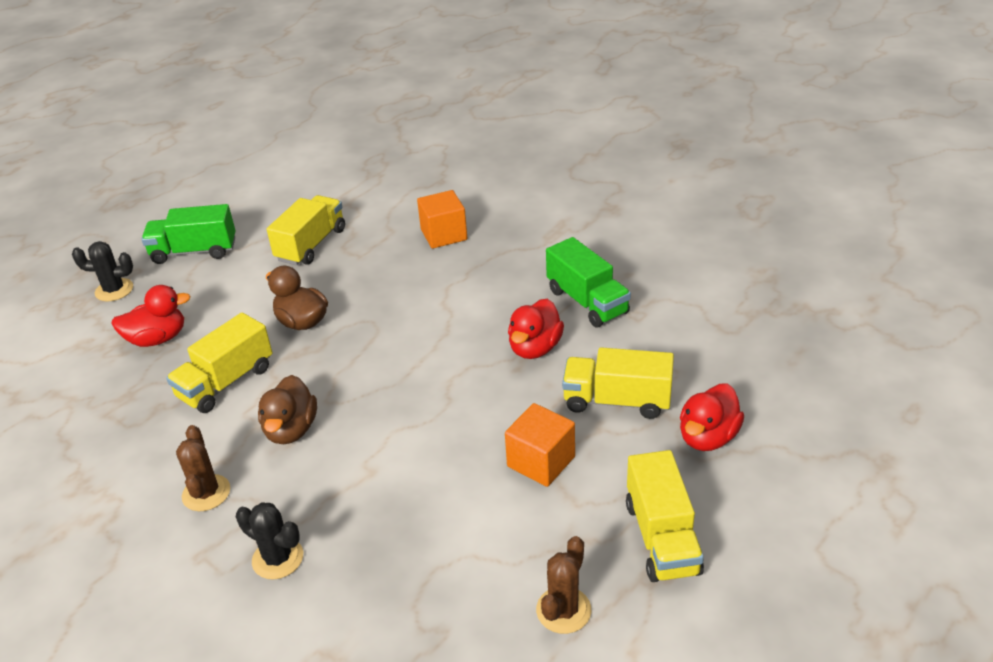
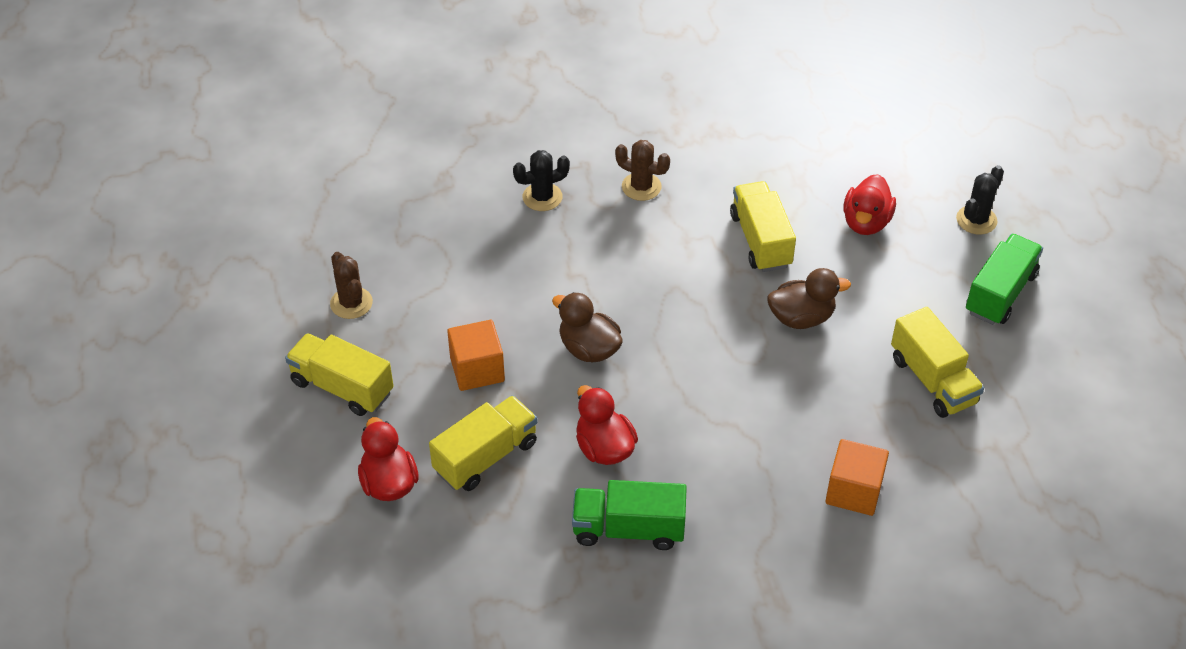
camera: 125 degrees right, 10 degrees up
brown duck [258,375,317,444] -> brown duck moved to [552,292,623,362]

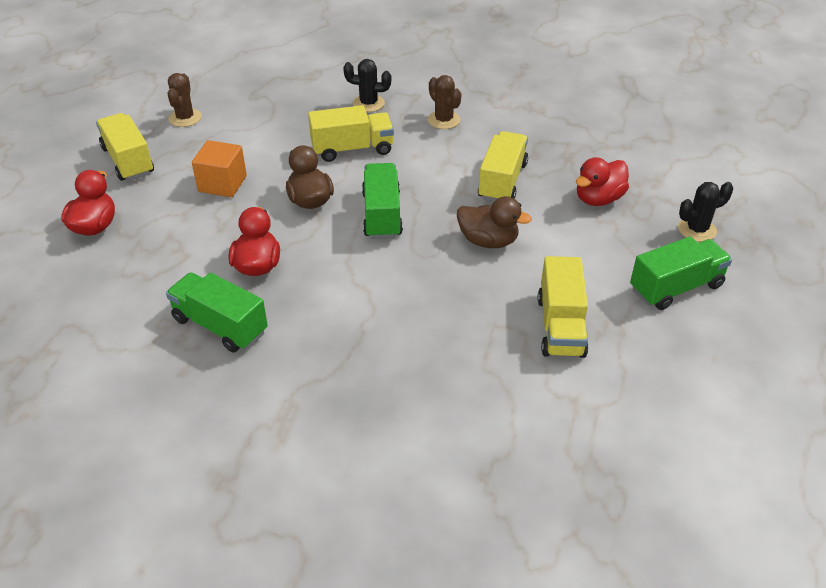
camera: 30 degrees right, 5 degrees down
yellow truck [429,396,537,491] -> yellow truck moved to [308,105,394,162]
orange cube [825,439,889,516] -> none
none -> green truck [362,163,403,239]

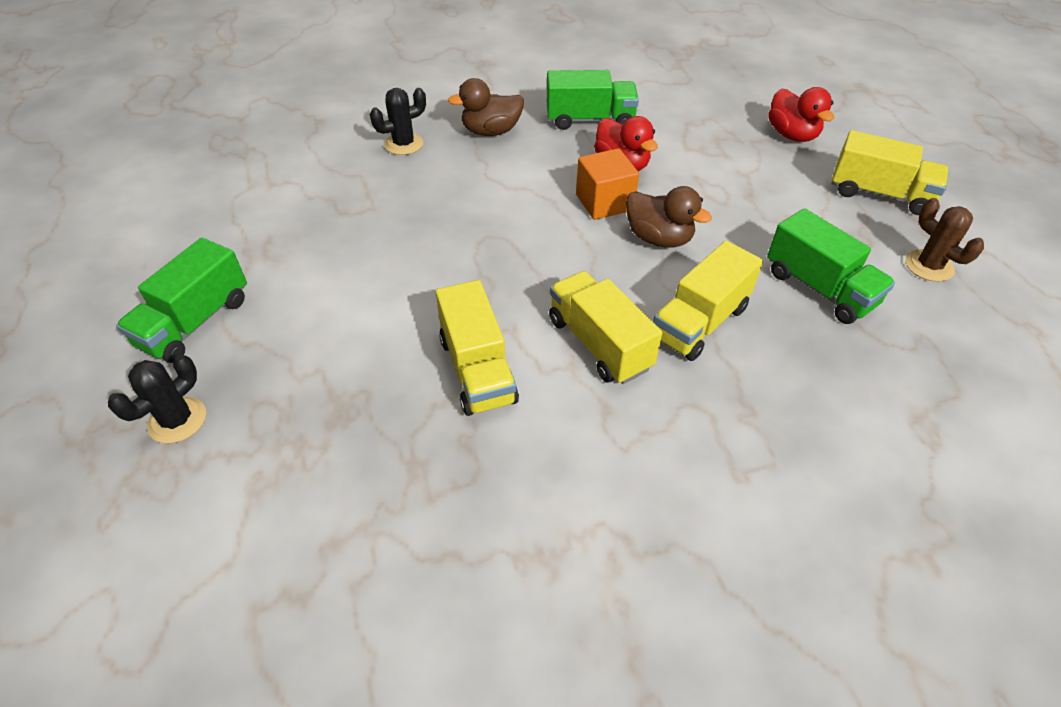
camera: 145 degrees right, 5 degrees up
orange cube [192,140,247,197] -> orange cube moved to [576,148,639,220]
black cactus [343,59,391,112] -> black cactus moved to [370,88,426,155]
green truck [362,163,403,239] -> green truck moved to [767,208,895,324]
brown cactus [428,75,461,129] -> none
brown duck [457,196,532,248] -> brown duck moved to [448,78,524,136]
yellow truck [538,256,588,358] -> yellow truck moved to [549,271,662,384]
red duck [576,157,629,206] -> none

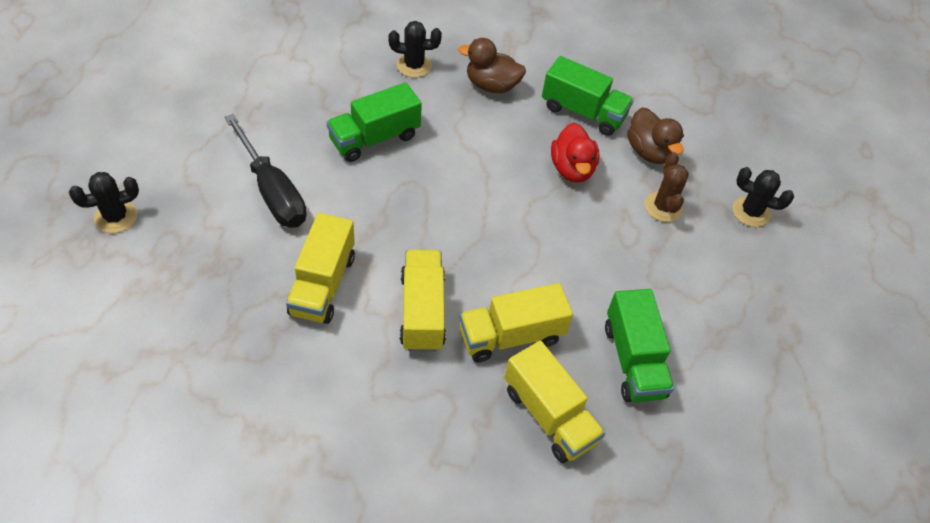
camera: 25 degrees right, 5 degrees up
green truck [116,238,247,363] -> green truck moved to [327,82,422,162]
orange cube [576,148,639,220] -> none
brown duck [626,186,712,248] -> brown duck moved to [627,108,684,164]
red duck [768,87,834,142] -> black cactus [732,167,794,227]
yellow truck [832,130,949,215] -> yellow truck moved to [505,341,605,463]
brown cactus [905,198,984,282] -> brown cactus moved to [645,152,689,222]
none -> black screwdriver [225,114,307,228]

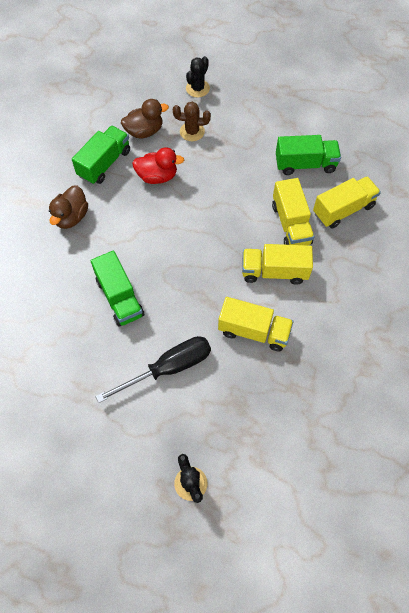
camera: 80 degrees left, 10 degrees up
black cactus [389,21,442,78] -> none

